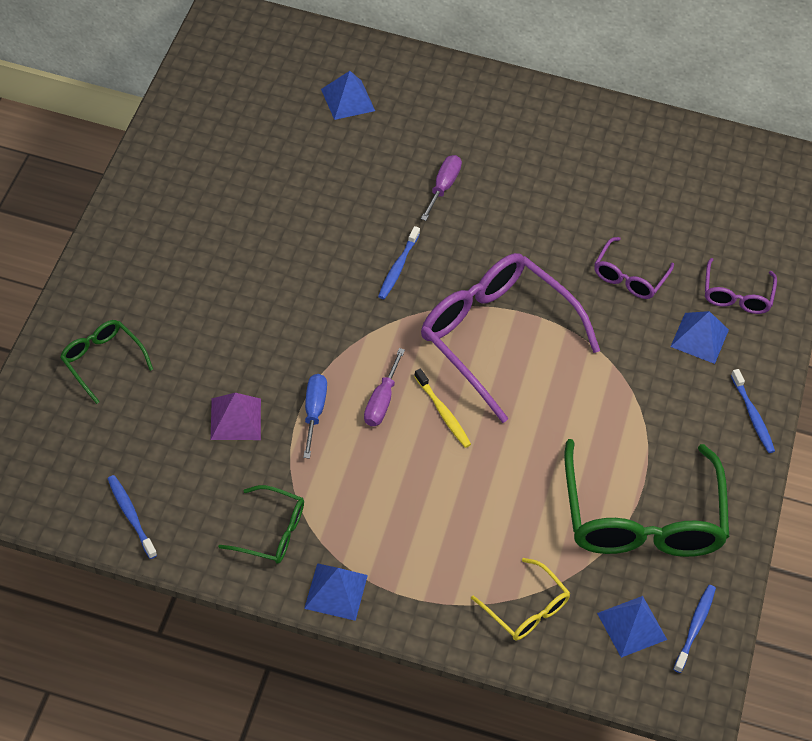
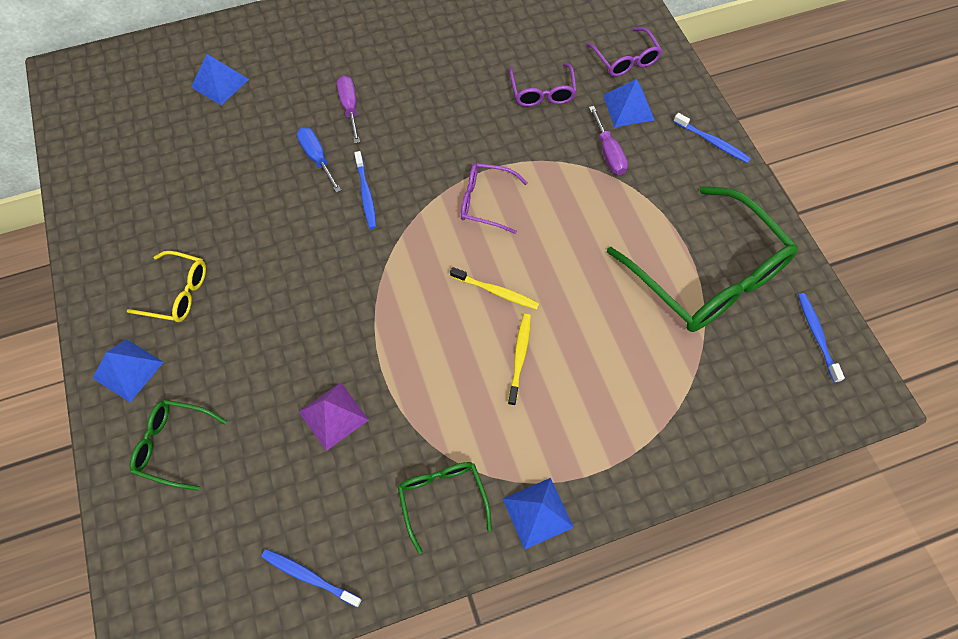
camera: 30 degrees left, 10 degrees up
green glasses [218,485,304,563] -> green glasses turned 90 degrees counterclockwise [398,462,492,554]
blue screwdriver [303,374,327,459] -> blue screwdriver moved to [297,127,342,193]
purple screwdriver [364,348,405,426] -> purple screwdriver moved to [589,106,628,175]
purple glasses [421,253,600,423] -> purple glasses [461,163,528,234], size x0.49
yellow glasses [471,558,570,640] -> yellow glasses moved to [127,251,206,322]
blue pyramid [597,596,667,658] -> blue pyramid moved to [93,339,164,402]
none -> yellow toothbrush [508,314,531,406]

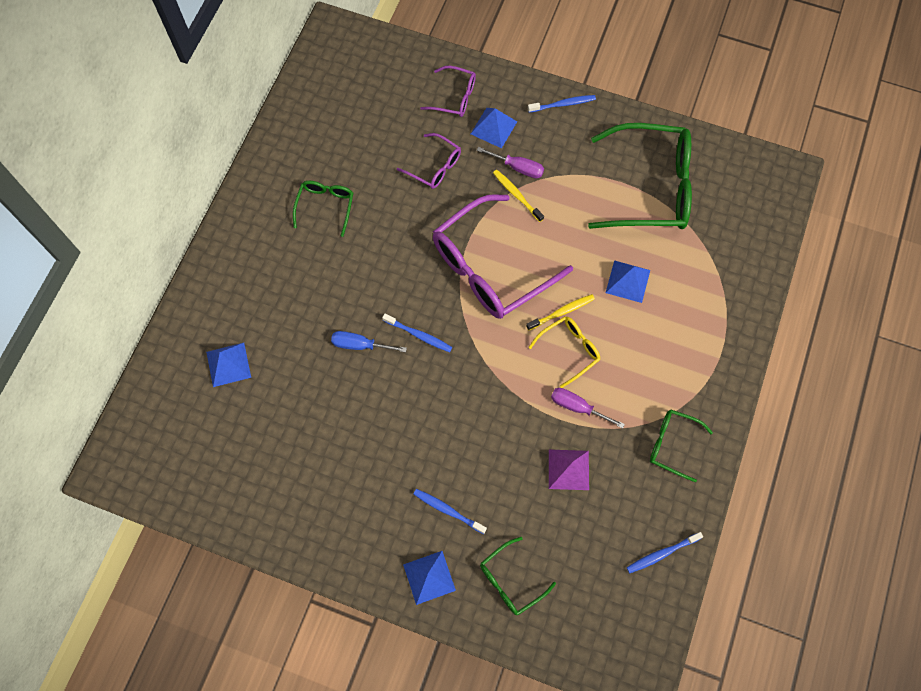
camera: 50 degrees left, 5 degrees up
yellow glasses [127,251,206,322] -> yellow glasses moved to [529,316,600,388]
purple screwdriver [337,75,360,143] -> purple screwdriver moved to [551,388,625,429]
purple glasses [461,163,528,234] -> purple glasses [433,194,573,319], size x2.06
blue pyramid [503,478,574,550] -> blue pyramid moved to [606,260,650,303]
yellow toothbrush [508,314,531,406] -> yellow toothbrush moved to [493,170,544,222]
blue toothbrush [798,293,845,383] -> blue toothbrush moved to [414,489,487,534]
none -> green glasses [293,181,353,237]

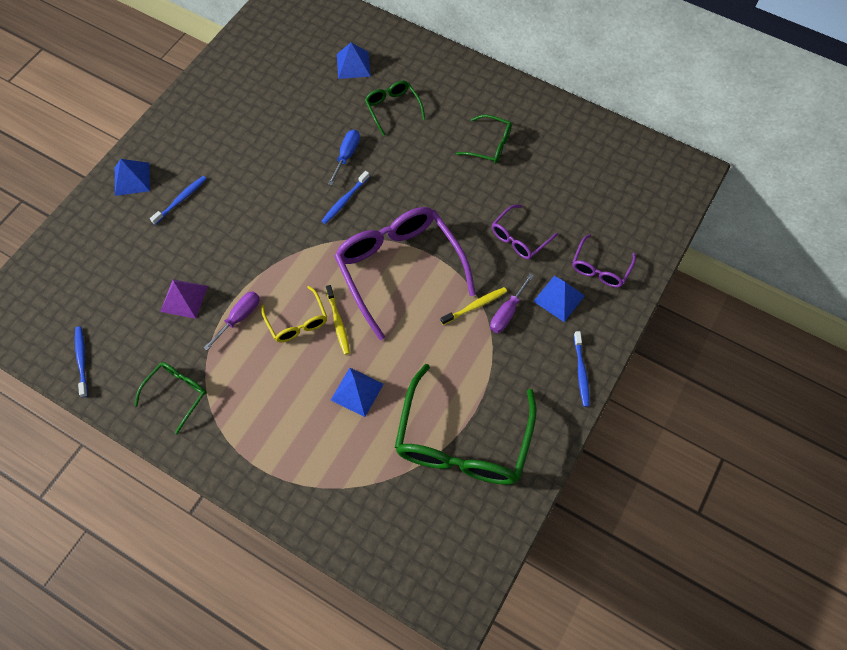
camera: 100 degrees right, 5 degrees down
green glasses [480,537,556,615] -> green glasses moved to [365,81,425,136]

